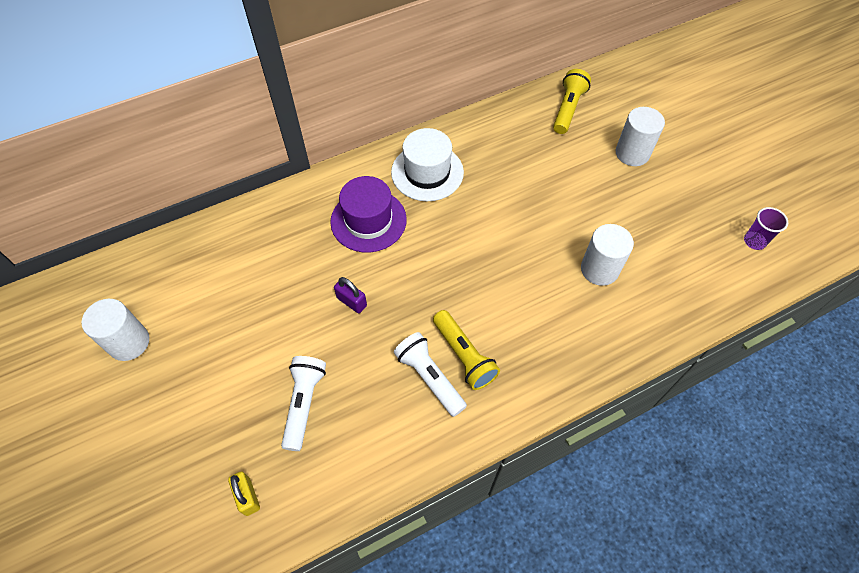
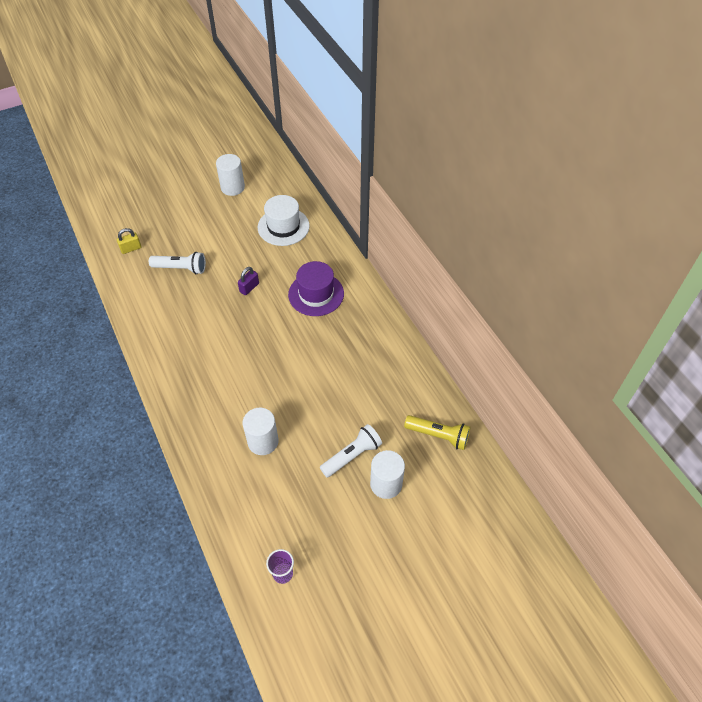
camera: 90 degrees right, 5 degrees down
white hat [391,128,464,201] -> white hat moved to [258,195,310,246]
white flashlight [394,332,467,417] -> white flashlight moved to [320,424,382,477]
yellow flashlight [433,310,500,390] -> none

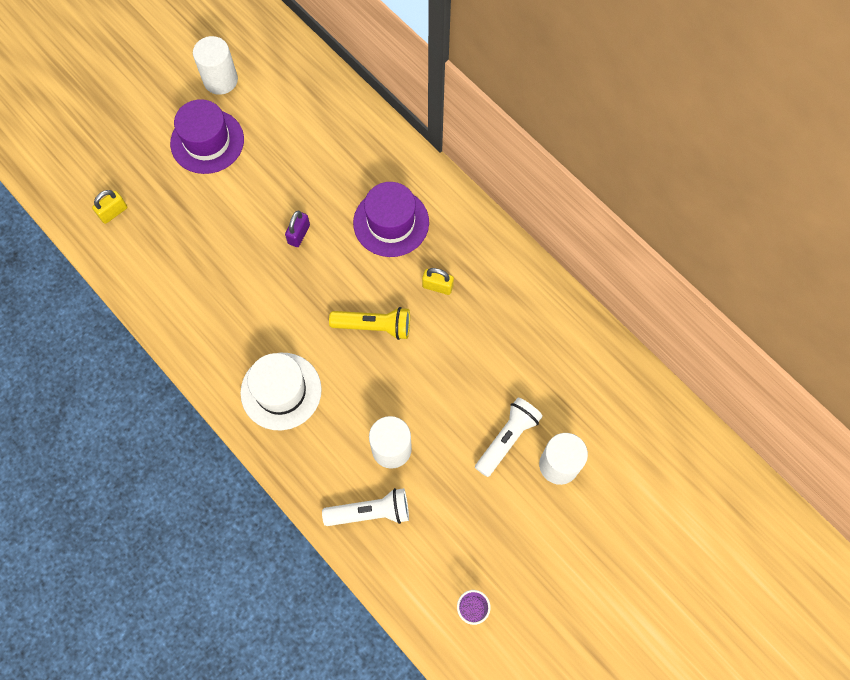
camera: 15 degrees left, 15 degrees up
white flashlight [149,252,206,274] -> white flashlight moved to [322,488,409,526]
white hat [258,195,310,246] -> white hat moved to [240,353,322,430]
yellow flashlight [404,415,471,450] -> yellow flashlight moved to [329,307,410,340]
none -> purple hat [170,99,244,174]
none -> yellow padlock [422,268,454,295]

